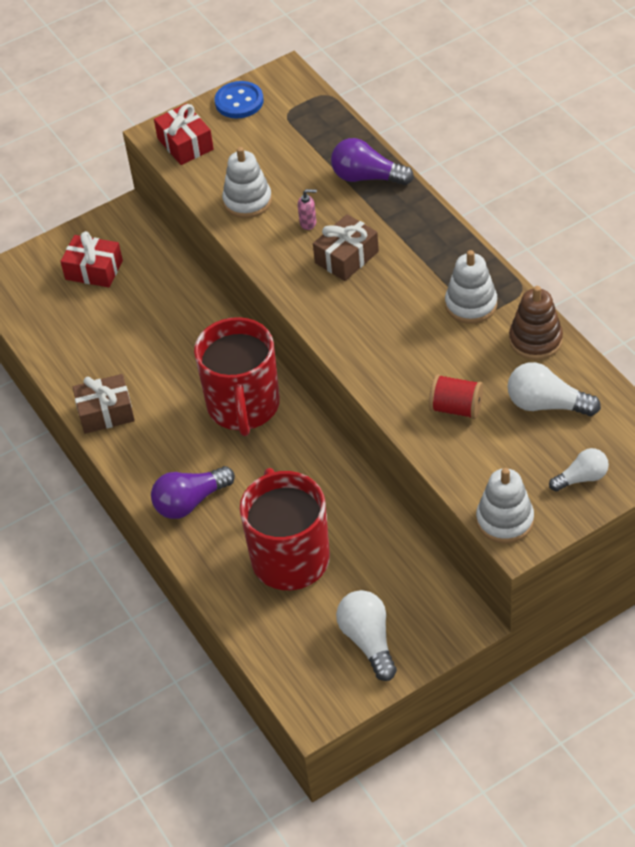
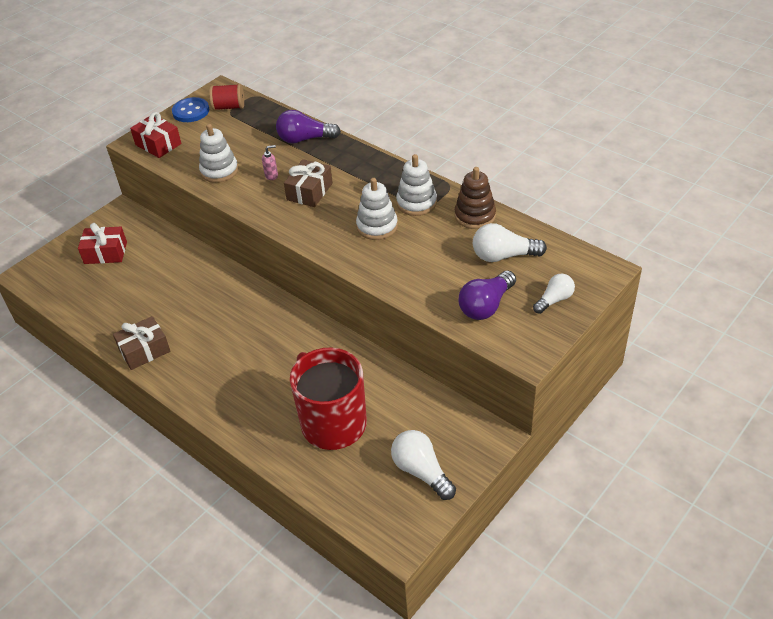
camera: 20 degrees left, 5 degrees down
purple light bulb [151,466,235,519] -> purple light bulb moved to [458,271,516,320]
red mug [194,317,280,436] -> none
red spool [429,374,483,419] -> red spool moved to [209,84,244,110]
white stacking toy [476,468,534,544] -> white stacking toy moved to [356,178,398,240]

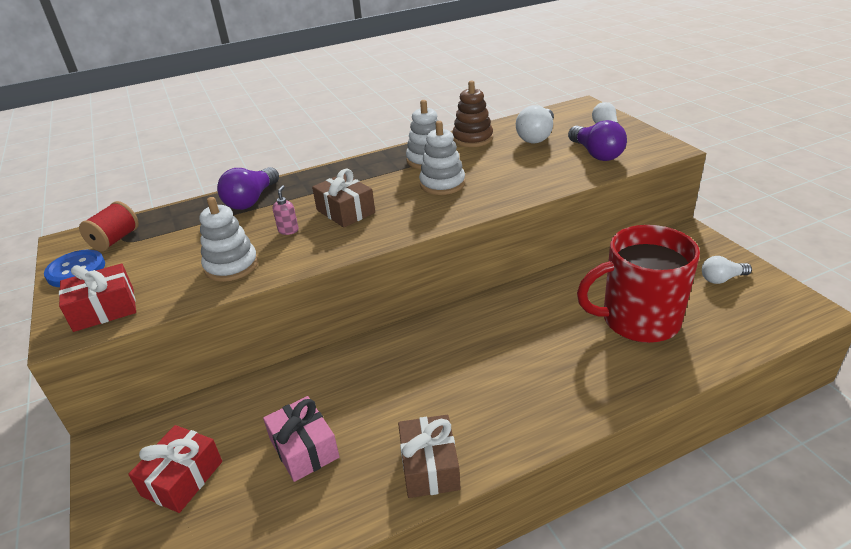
camera: 65 degrees left, 10 degrees down
white light bulb [391,430,456,500] -> white light bulb [702,256,752,284], size x0.66
none -> pink gift [263,396,340,482]

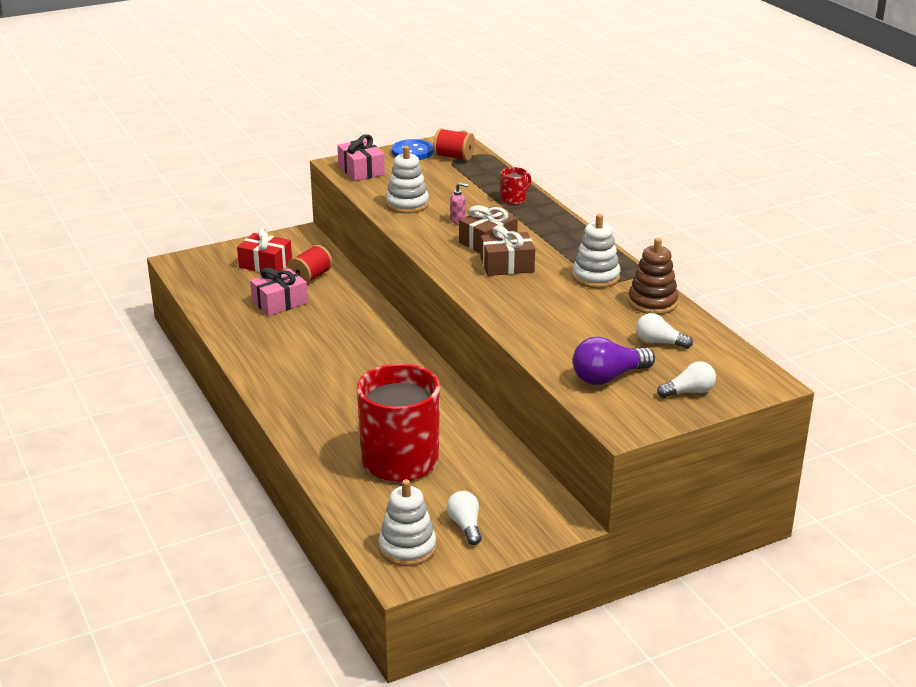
camera: 85 degrees right, 5 degrees down
red gift [59,263,136,332] -> pink gift [337,134,385,181]
purple light bulb [217,167,279,210] -> red mug [501,167,531,205]
brown gift [398,415,461,498] -> brown gift moved to [481,225,535,276]
white stacking toy [419,121,465,195] -> white stacking toy moved to [379,479,436,566]
white light bulb [516,105,554,143] -> white light bulb [636,313,693,349], size x0.66
none -> red spool [287,245,332,284]

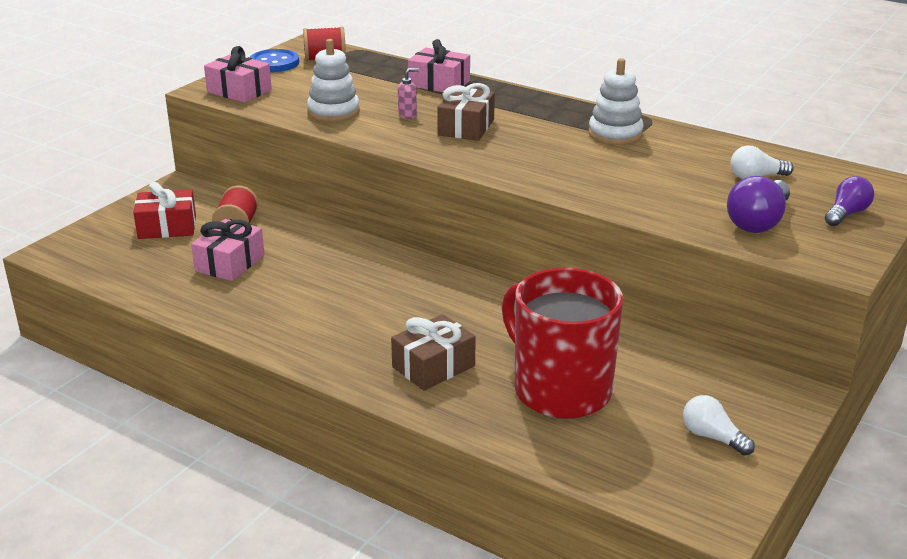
camera: 30 degrees left, 0 degrees up
white stacking toy [379,479,436,566] -> none
brown gift [481,225,535,276] -> brown gift moved to [391,314,476,391]
red mug [501,167,531,205] -> pink gift [408,39,470,92]
brown stacking toy [628,238,678,315] -> none
white light bulb [657,361,716,398] -> purple light bulb [825,176,874,226]

